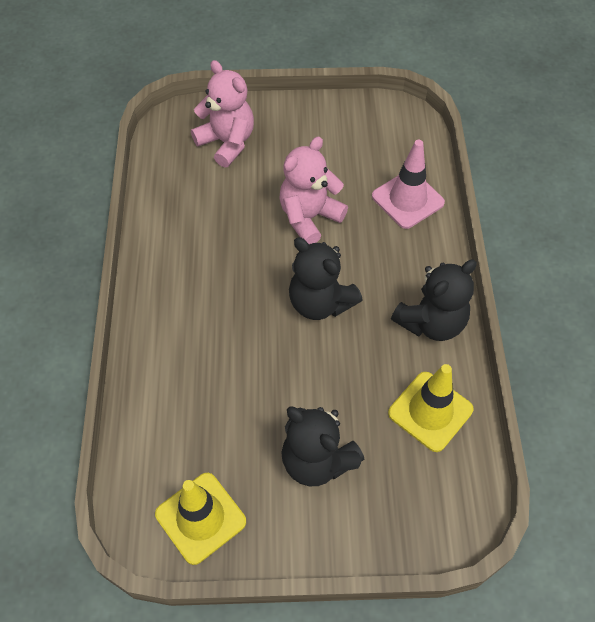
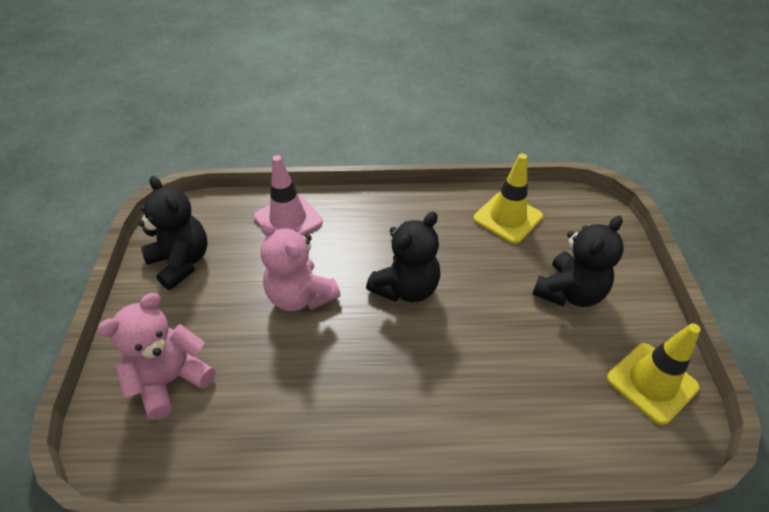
camera: 90 degrees left, 10 degrees down
black teddy bear [391,259,477,341] -> black teddy bear moved to [138,176,208,290]

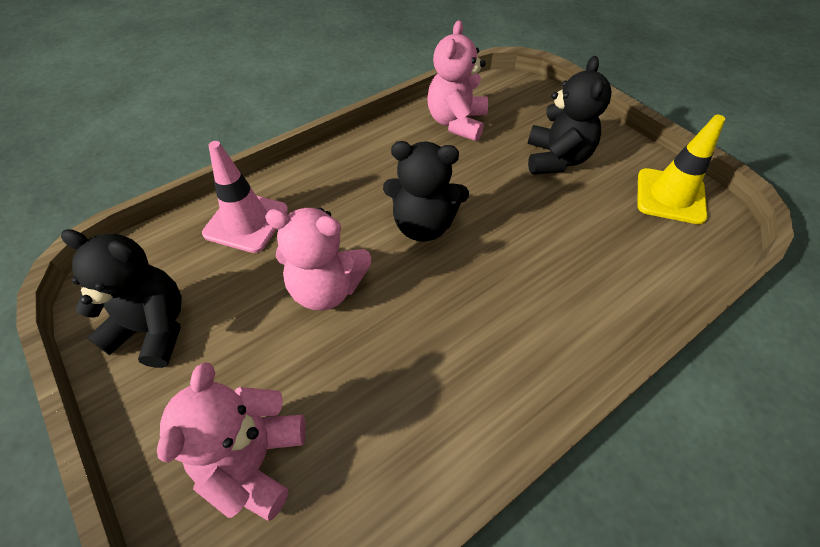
camera: 35 degrees left, 5 degrees up
black teddy bear [366,211,440,302] -> black teddy bear turned 90 degrees clockwise [383,141,469,242]
yellow traffic cone [473,153,543,244] -> pink teddy bear [427,20,488,141]

